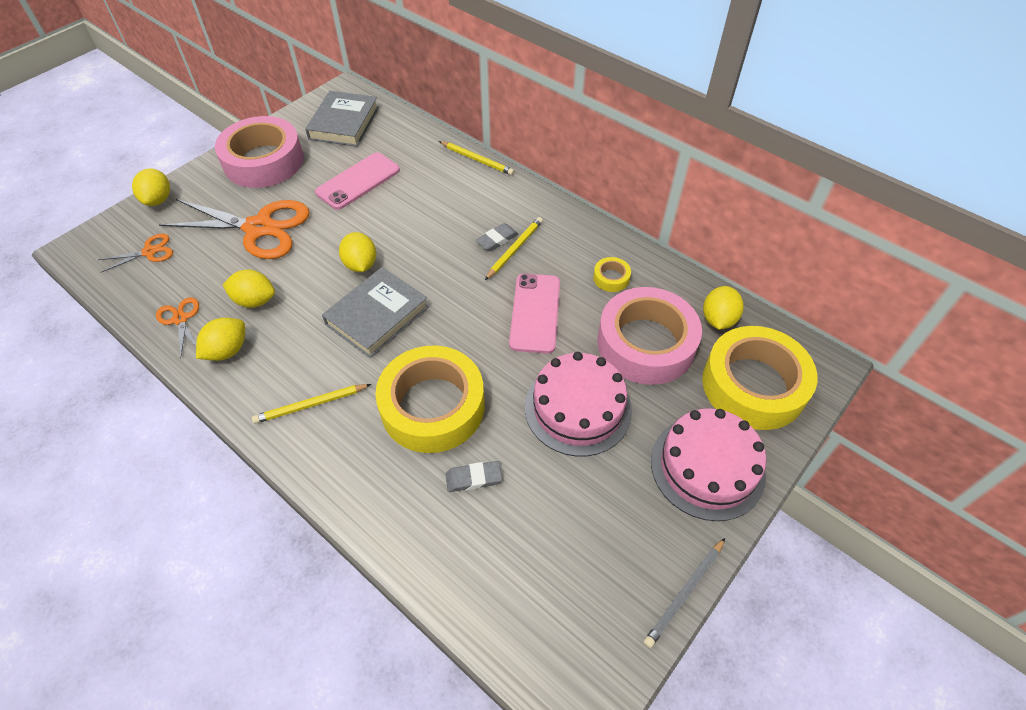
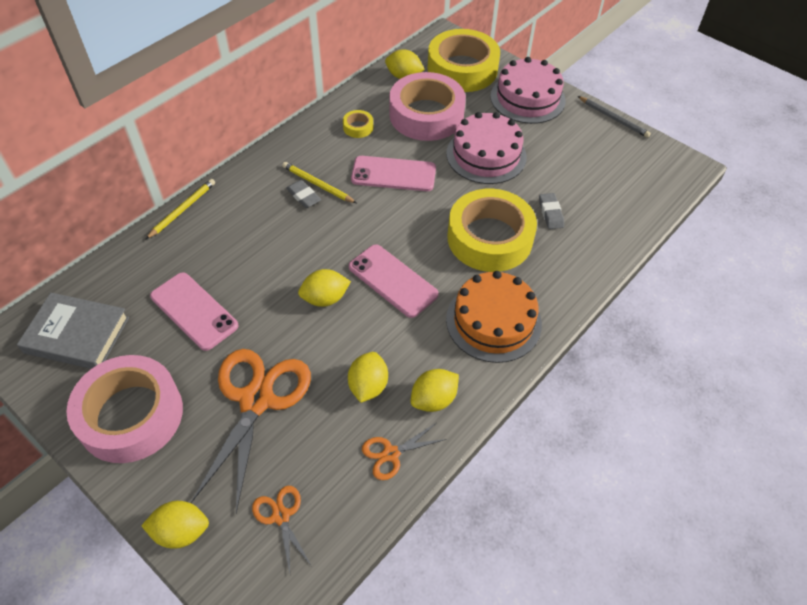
camera: 90 degrees left, 0 degrees up
yellow lemon [196,318,245,361] -> yellow lemon turned 75 degrees counterclockwise [411,369,459,412]
yellow pencil [252,384,371,424] -> orange cake [446,271,542,363]
grey book [322,267,429,358] -> pink phone [349,244,439,318]

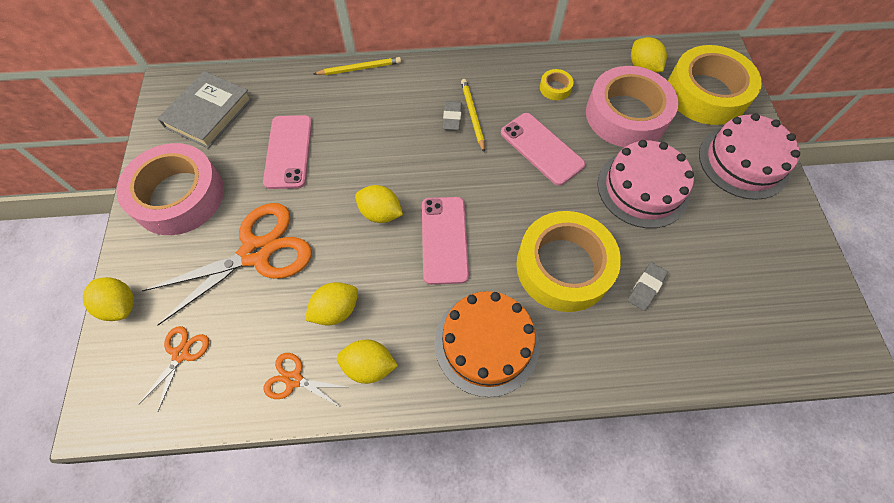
camera: 45 degrees right, 10 degrees up
grey book [17,292,129,369] -> grey book turned 60 degrees clockwise [157,71,252,149]
grey pencil [578,96,651,138] -> none

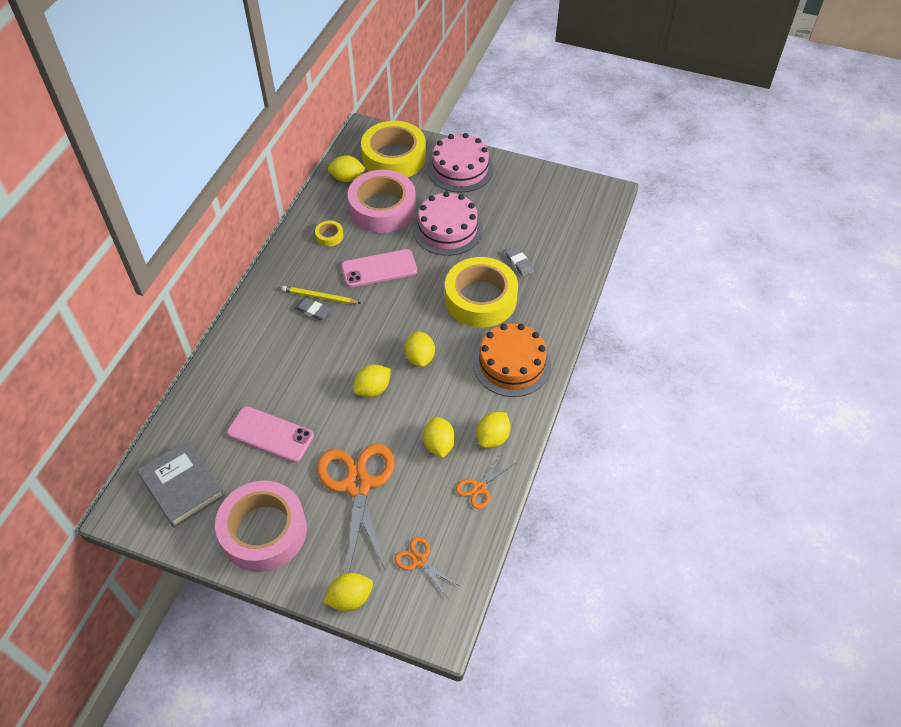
camera: 65 degrees left, 10 degrees down
yellow pencil [314,57,401,75] -> none
pink phone [422,197,469,285] -> yellow lemon [404,331,435,367]

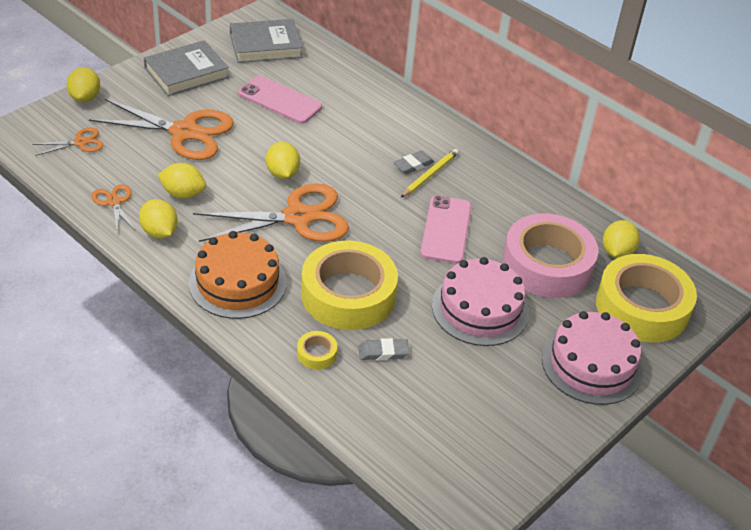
camera: 110 degrees right, 10 degrees down
pink tape [215,480,307,572] -> grey book [144,40,229,96]
pink phone [227,406,314,463] -> pink phone turned 75 degrees clockwise [238,76,322,124]
yellow tape [315,221,343,247] -> yellow tape moved to [297,331,337,370]
yellow lemon [404,331,435,367] -> orange scissors [193,184,349,242]

